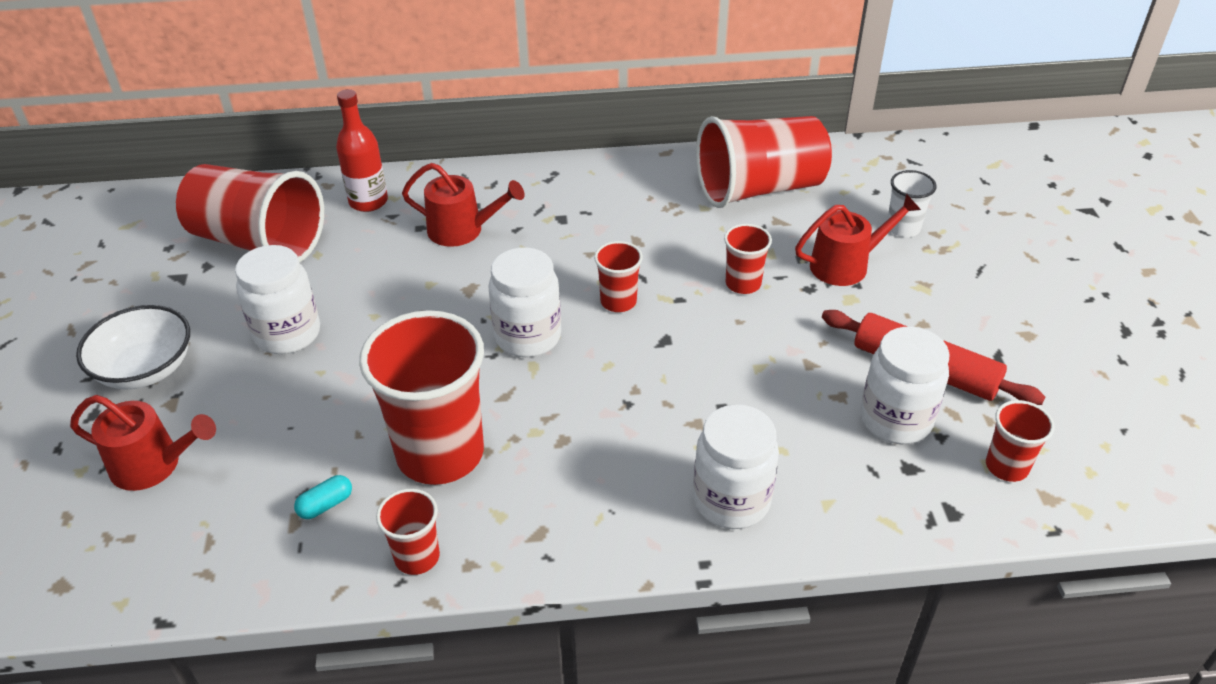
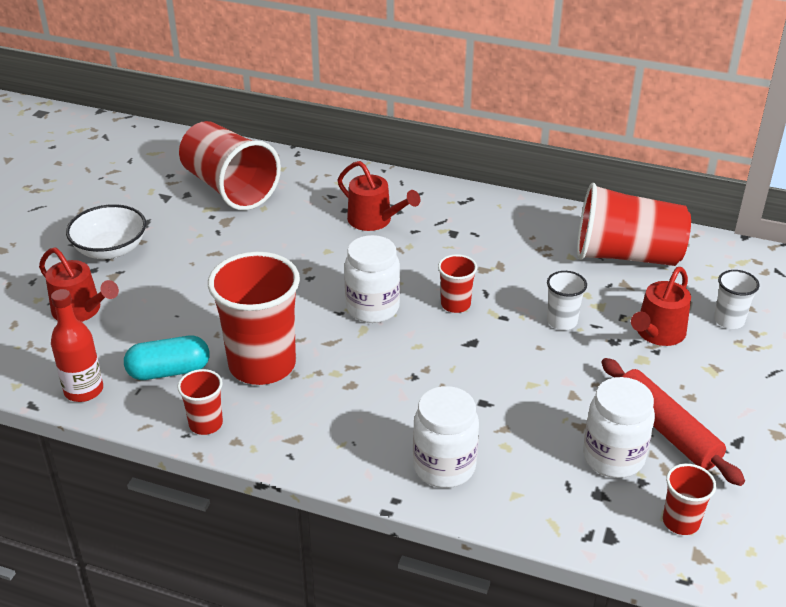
camera: 25 degrees right, 5 degrees down
white jar [235,245,320,354] -> none
turquoise capsule [294,475,352,519] -> turquoise capsule [124,336,210,380], size x1.89
red bottle [336,89,388,212] -> red bottle moved to [51,289,103,402]
red cup [724,224,772,294] -> white cup [547,271,587,330]
red watering can [795,194,921,286] -> red watering can turned 120 degrees clockwise [631,267,691,346]

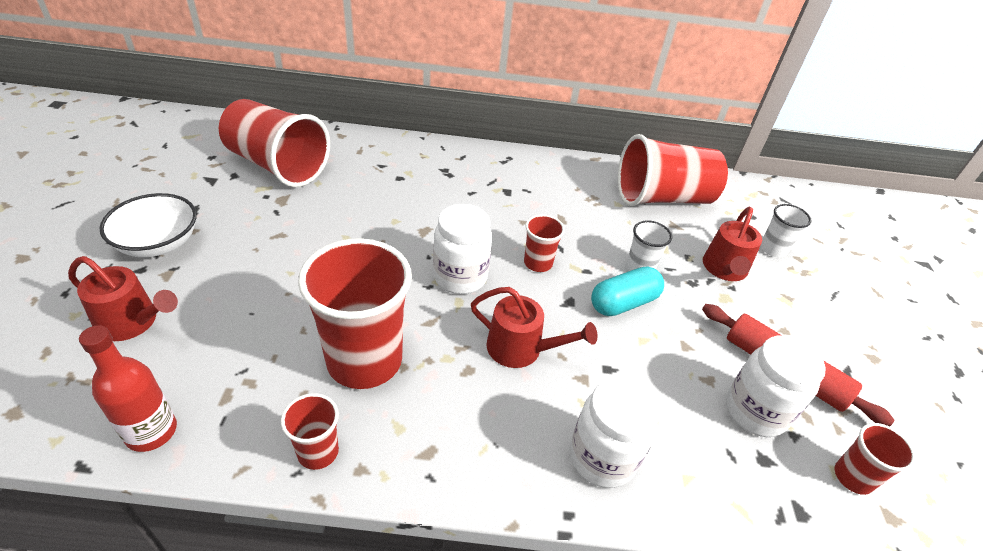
camera: 20 degrees left, 5 degrees up
turquoise capsule [124,336,210,380] -> turquoise capsule moved to [591,266,664,316]
red watering can [338,161,420,231] -> red watering can moved to [471,287,598,368]

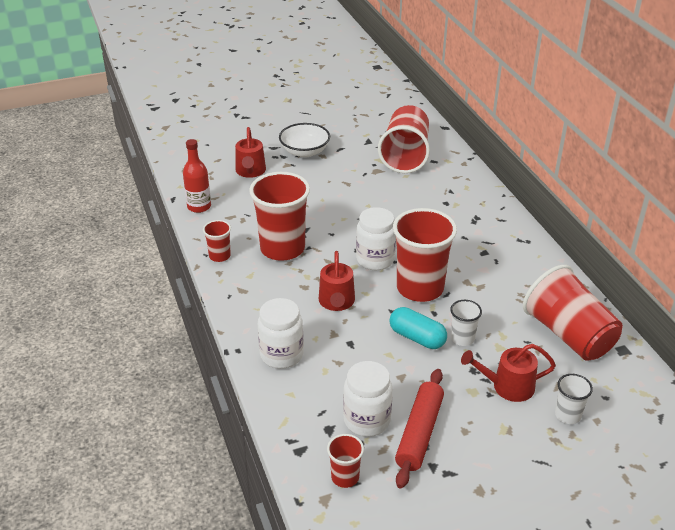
camera: 70 degrees right, 5 degrees down
red cup [524,214,565,272] -> red cup [393,208,457,302], size x2.11

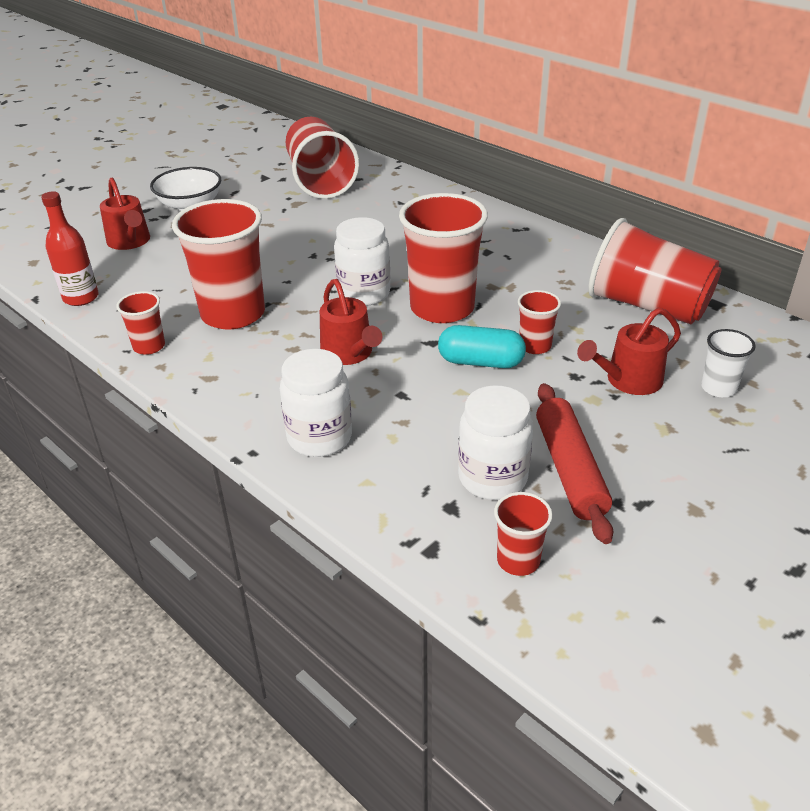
camera: 25 degrees left, 0 degrees up
white cup [450,300,482,346] -> red cup [518,290,561,354]

